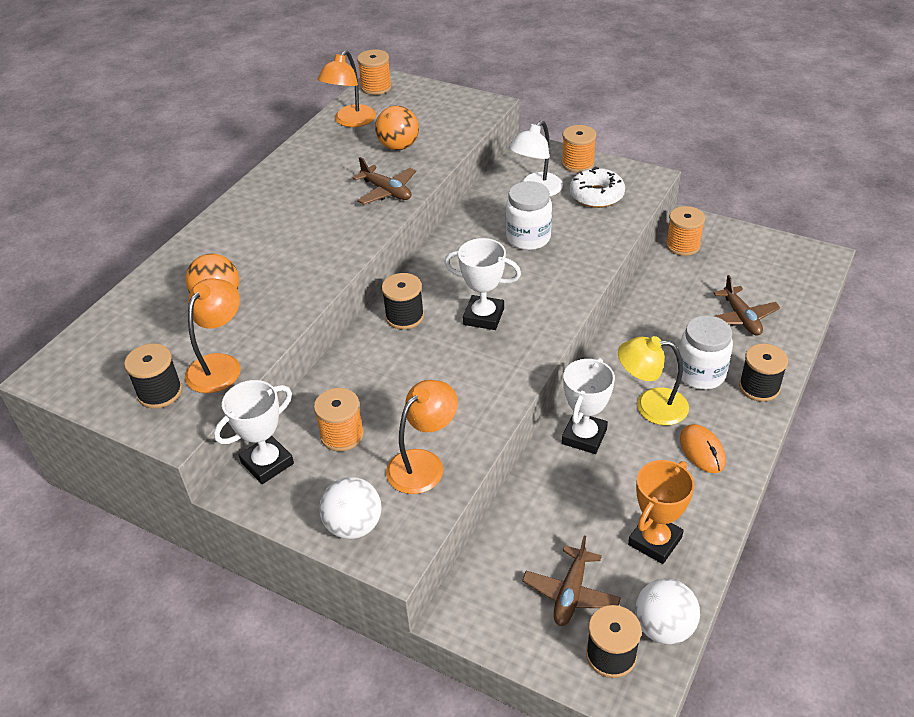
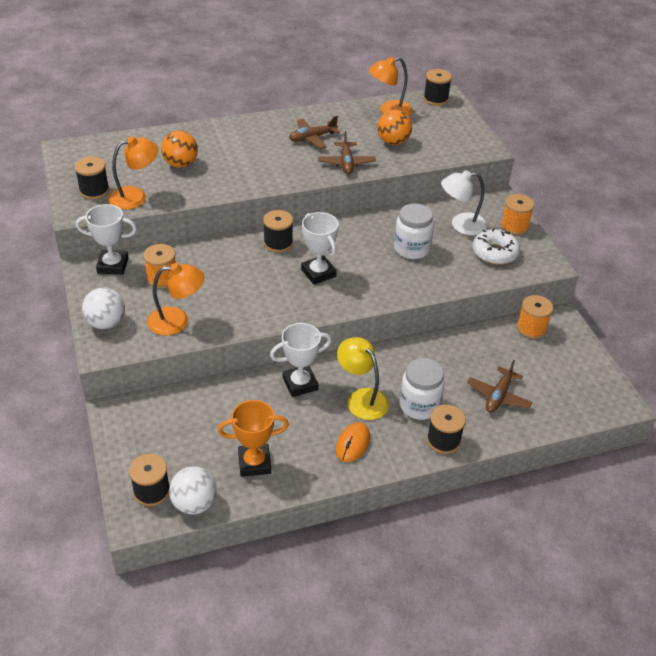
camera: 40 degrees right, 0 degrees up
orange spool [357,49,392,95] -> black spool [423,69,452,106]
brown plane [522,535,621,626] -> brown plane moved to [289,116,340,149]

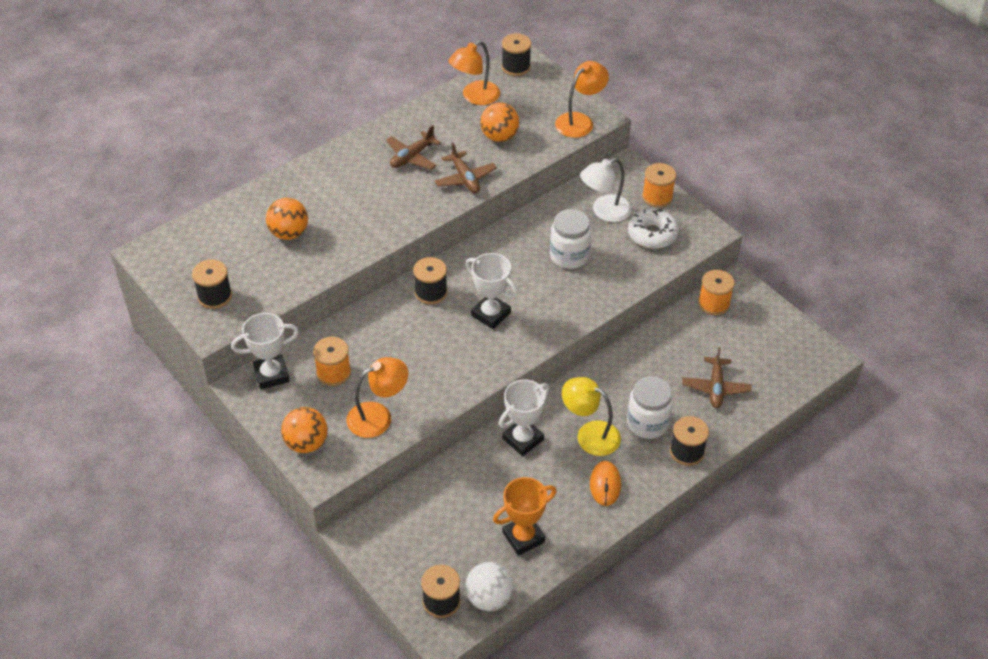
camera: 20 degrees left, 5 degrees up
white ball [82,288,125,329] -> orange ball [281,407,328,453]
orange lamp [108,136,158,209] -> orange lamp moved to [555,61,609,138]

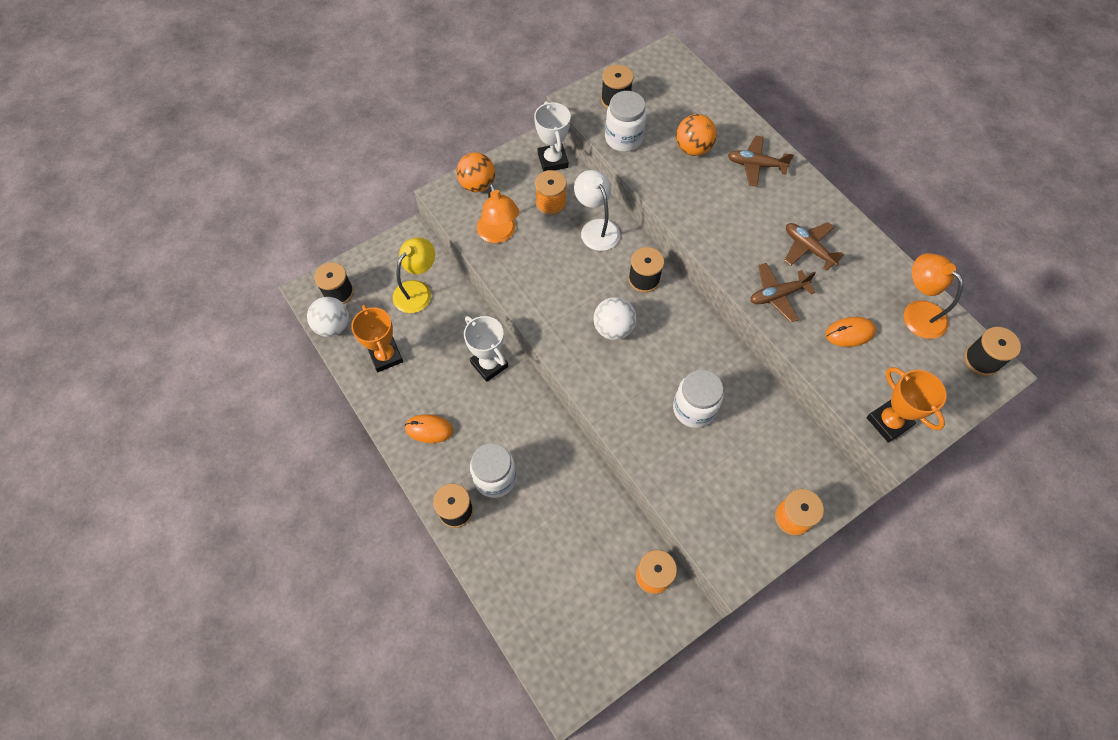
camera: 95 degrees right, 15 degrees up
white trophy [465,253,518,329] -> white ball [594,297,636,340]
orange ball [480,102,519,142] -> orange mouse [825,317,876,347]
orange lamp [555,61,609,138] -> orange trophy [866,367,946,443]
yellow lamp [562,377,621,456] -> yellow lamp moved to [393,237,435,313]
white lamp [580,158,632,222] -> white lamp moved to [574,170,620,251]
white donut [628,208,679,249] -> none
brown plane [682,347,751,408] -> brown plane moved to [728,135,794,187]
none -> white jar [605,91,647,152]

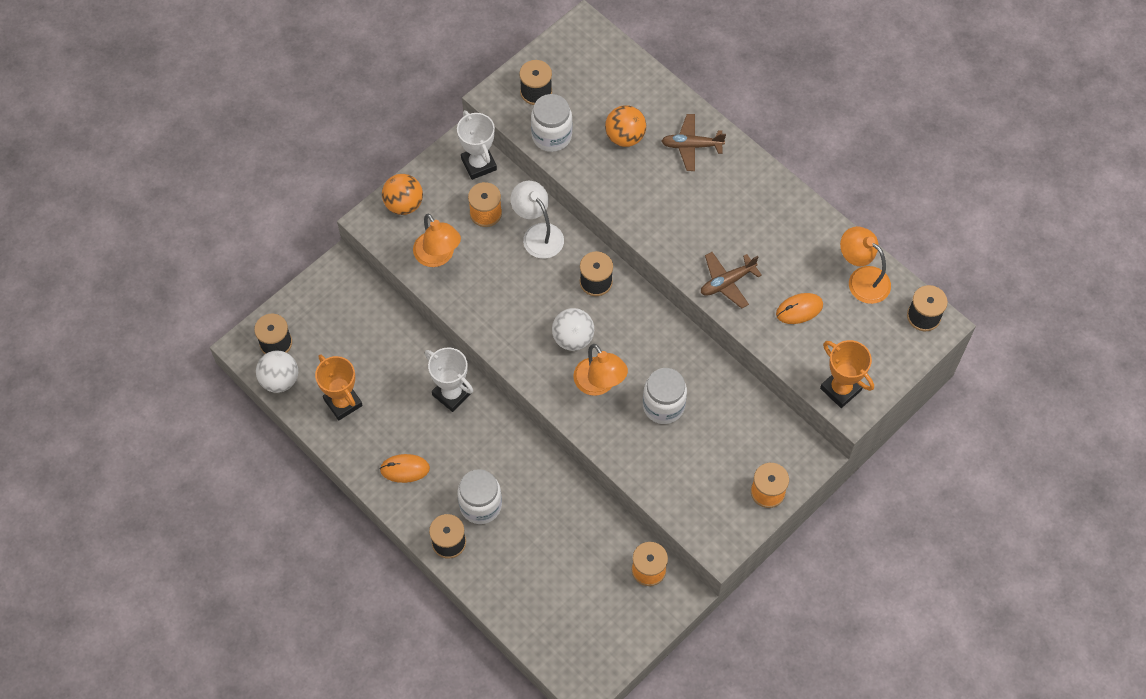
camera: 10 degrees left, 0 degrees up
yellow lamp [393,237,435,313] -> none
brown plane [784,222,844,271] -> none
none -> orange lamp [573,344,628,396]

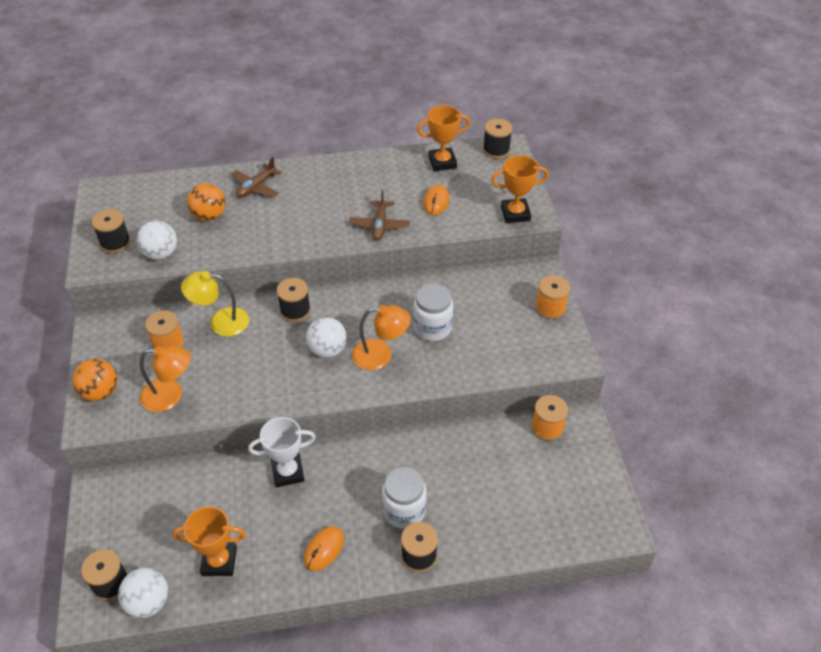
camera: 55 degrees left, 15 degrees down
white trophy [457,110,497,180] -> none
white lamp [511,181,564,259] -> yellow lamp [181,271,249,337]
white jar [531,94,572,152] -> white ball [136,220,177,260]
orange lamp [840,226,891,304] -> orange trophy [417,105,471,171]

